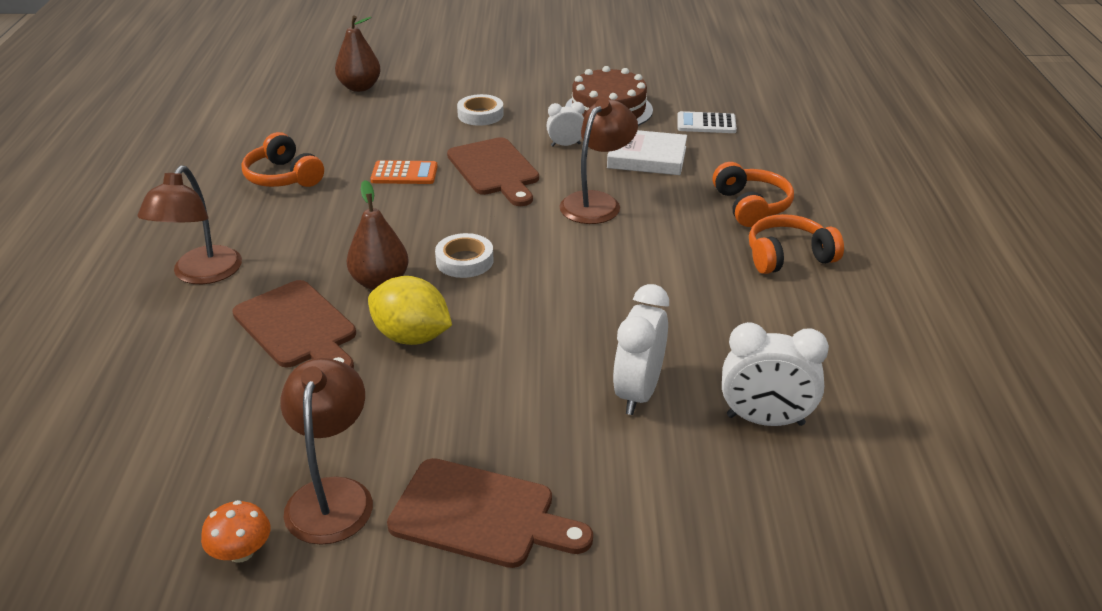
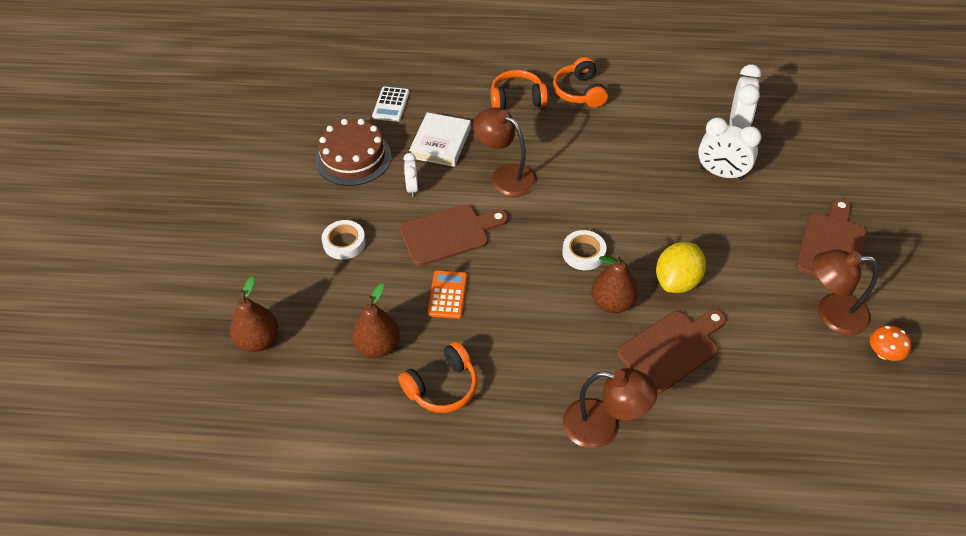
camera: 85 degrees left, 15 degrees up
none -> brown pear [352,283,400,358]

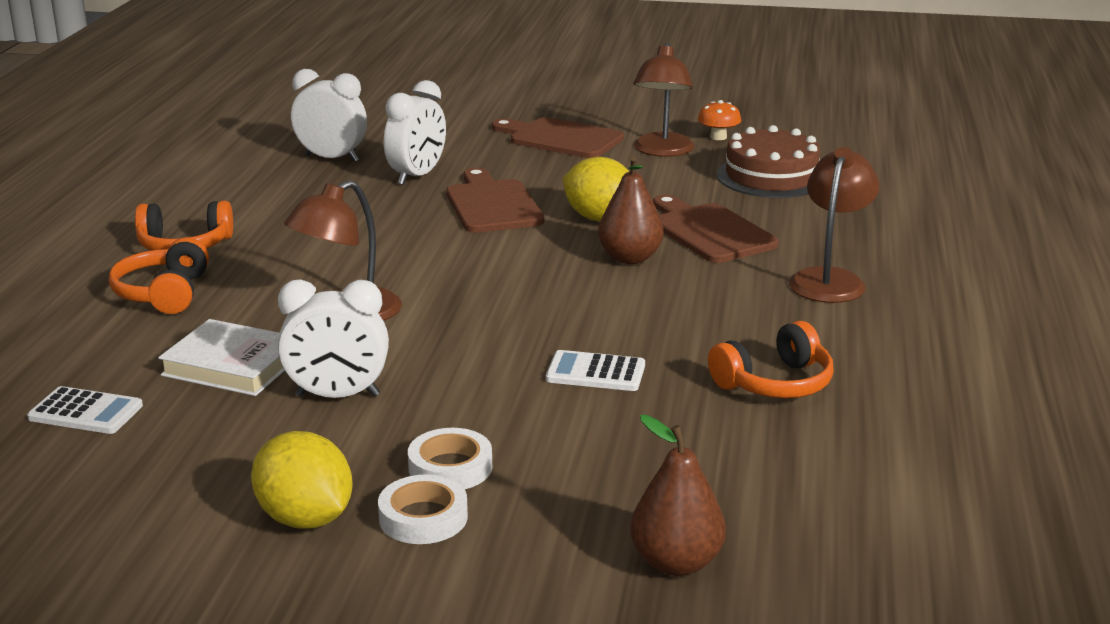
camera: 85 degrees left, 25 degrees down
brown cake [315,119,392,186] -> brown cake moved to [716,125,820,198]
brown pear [352,283,400,358] -> none
orange headphones [398,342,477,413] -> orange headphones turned 90 degrees clockwise [708,321,834,398]
brown cutting board [399,205,508,266] -> brown cutting board moved to [446,168,544,233]
white clock [403,153,418,197] -> white clock [278,279,389,398], size x1.73
orange calculator [427,270,467,319] -> white calculator [546,350,645,391]
white tape [562,230,606,270] -> white tape moved to [378,474,468,544]
none -> yellow lemon [251,431,352,529]

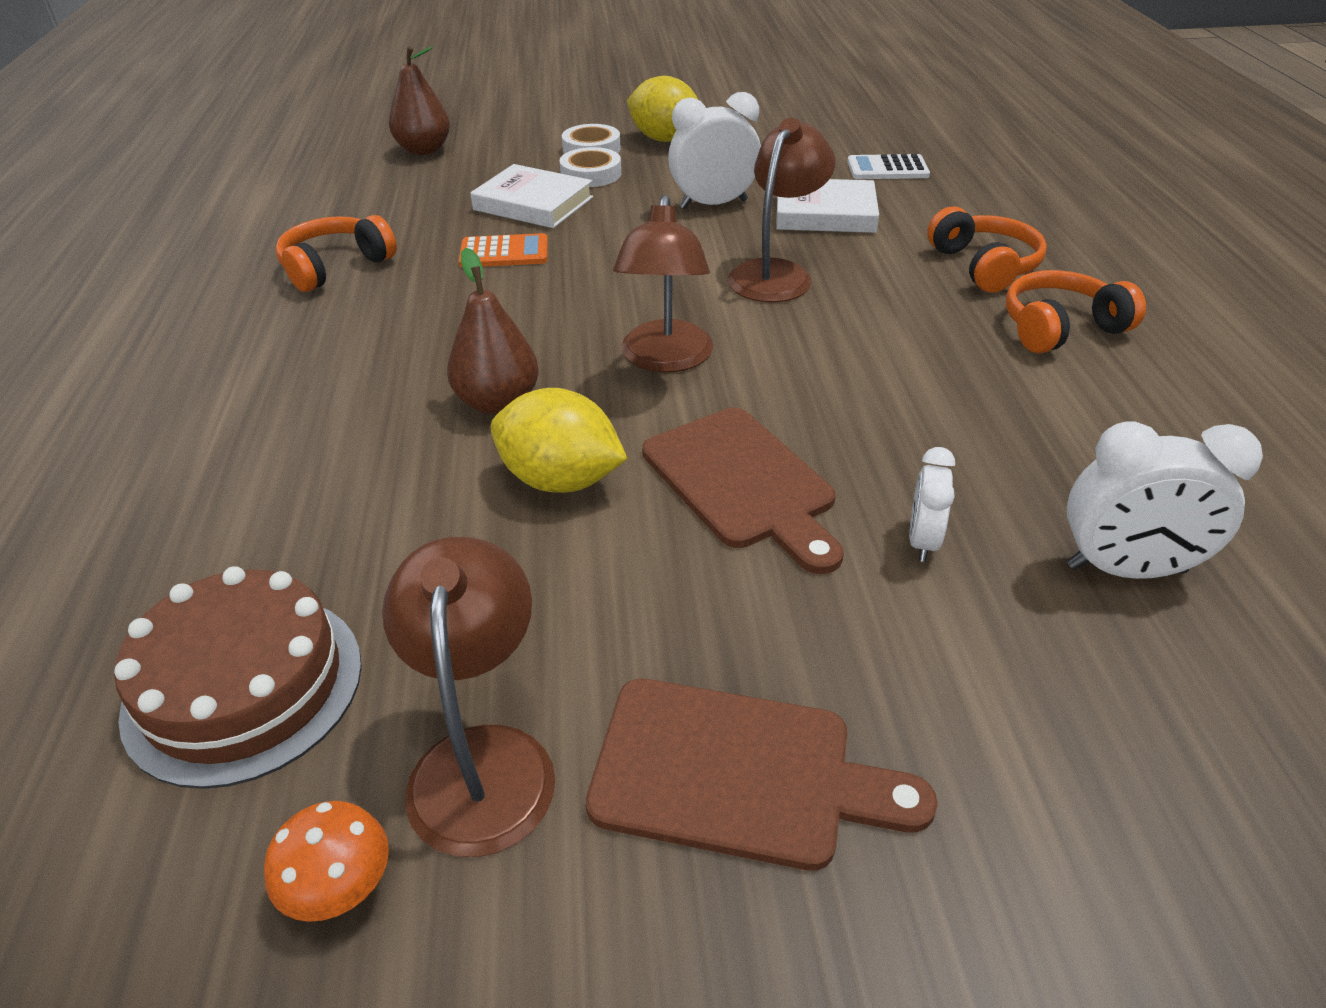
camera: 165 degrees right, 15 degrees up
white clock [384,80,446,185] -> white clock [909,447,955,562], size x0.58
white calculator [546,350,645,391] -> orange calculator [459,233,548,267]
brown cutting board [653,194,779,263] -> none
brown lamp [789,147,880,303] -> brown lamp moved to [613,195,713,372]
none -> white book [470,164,593,228]

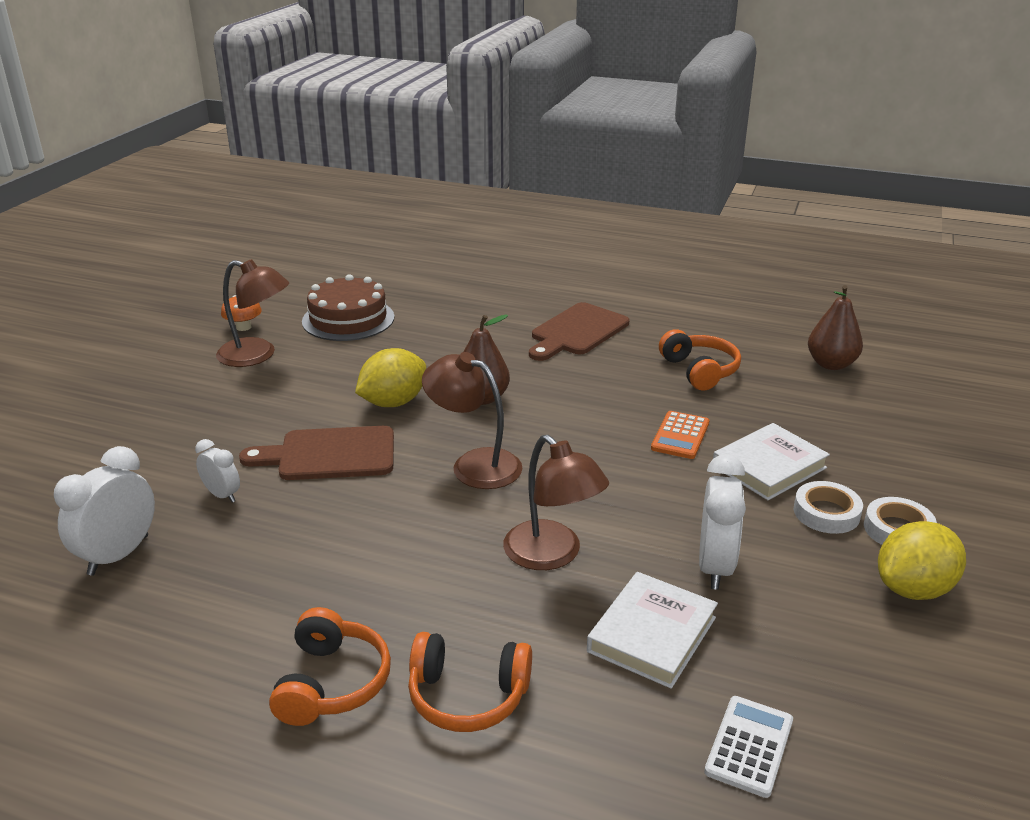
camera: 115 degrees right, 10 degrees down
brown pear [389,46,450,155] -> brown pear moved to [808,285,863,370]
brown cutting board [586,679,937,871] -> brown cutting board moved to [529,302,629,361]

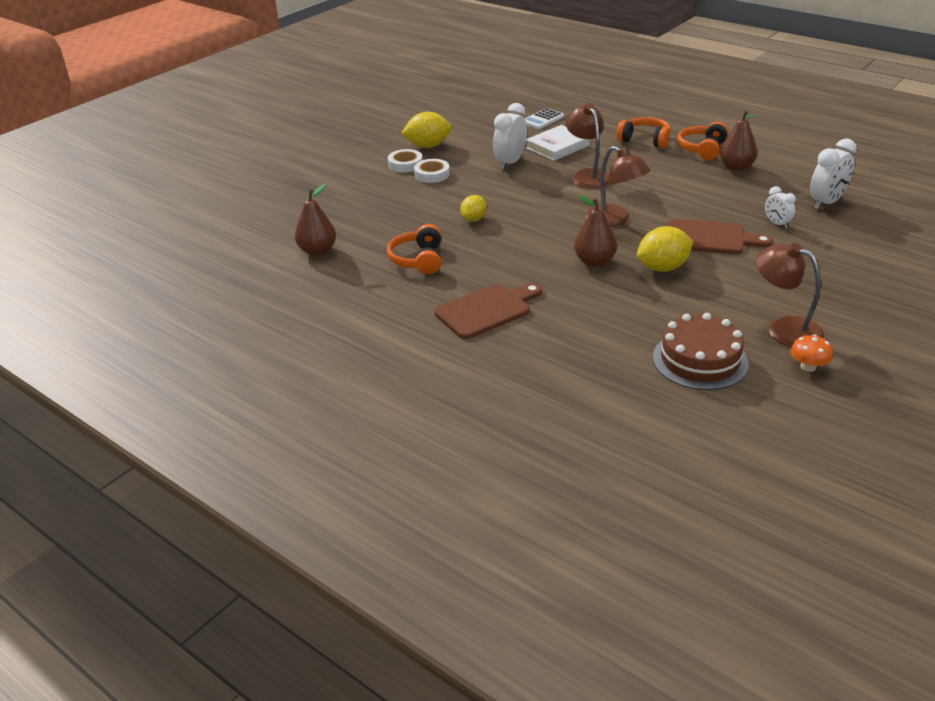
camera: 160 degrees left, 5 degrees up
orange calculator [651,411,709,459] -> yellow lemon [460,195,487,222]
white book [713,423,830,500] -> none
none -> brown pear [719,110,758,171]

